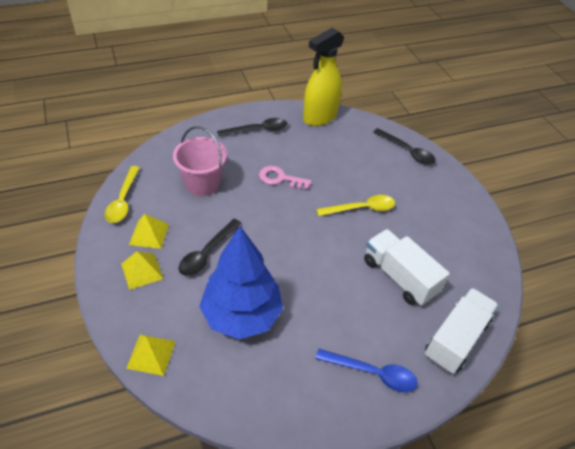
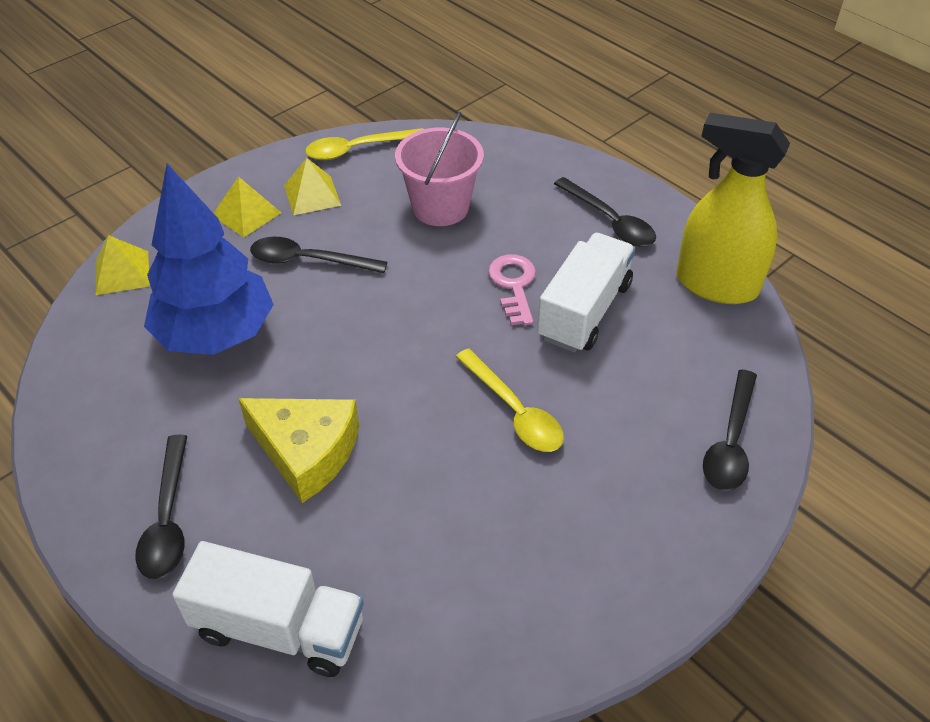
camera: 70 degrees right, 0 degrees up
blue spoon [315,349,418,392] -> black spoon [135,434,187,579]
white truck [364,229,450,306] -> white truck moved to [537,233,635,353]
none -> yellow cheese [238,398,359,503]

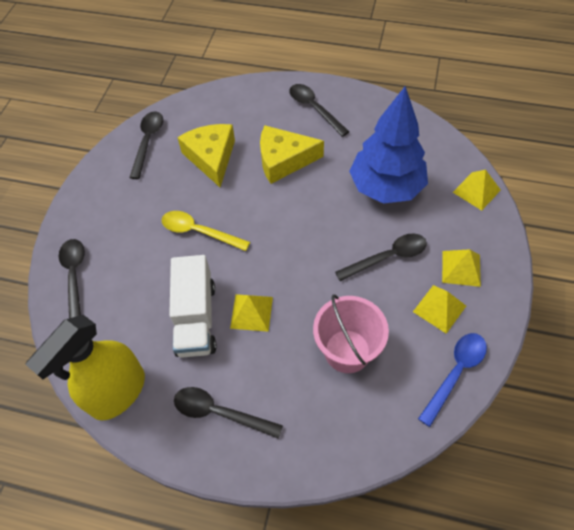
camera: 150 degrees right, 10 degrees up
white truck [172,541,364,677] -> none
yellow spoon [305,128,424,160] -> blue spoon [418,333,487,427]
pink key [488,254,536,325] -> yellow pyramid [230,294,273,332]
yellow spray bottle [676,113,790,304] -> yellow spray bottle turned 135 degrees clockwise [25,315,145,421]
none -> black spoon [129,111,163,179]
none -> yellow cheese [177,124,235,187]

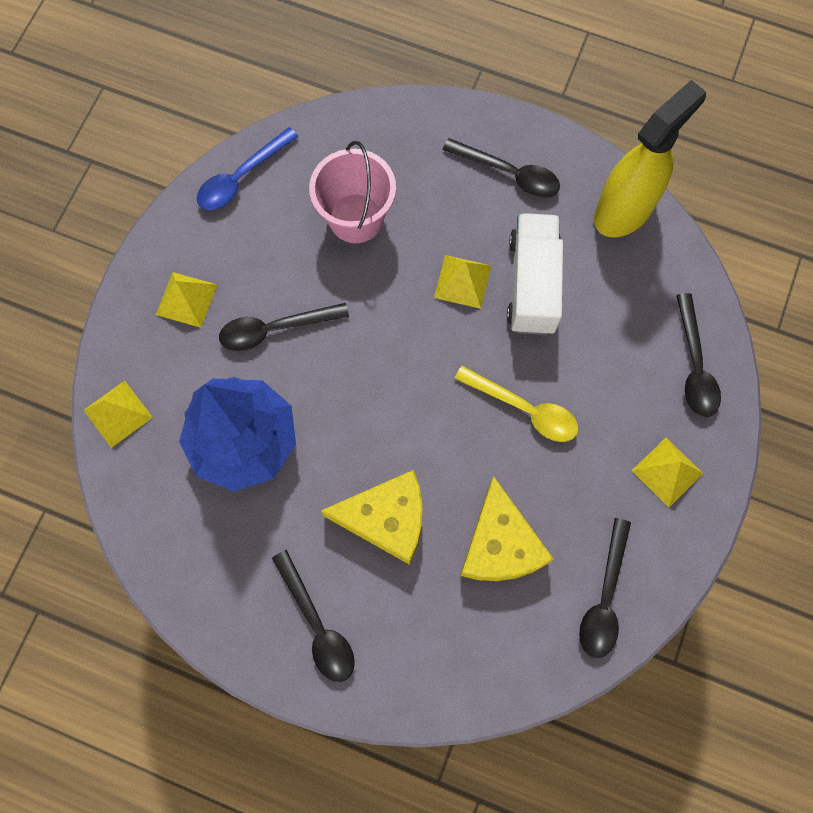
camera: 175 degrees left, 15 degrees up
yellow pyramid [413,285,466,334] -> yellow pyramid moved to [632,438,703,507]

